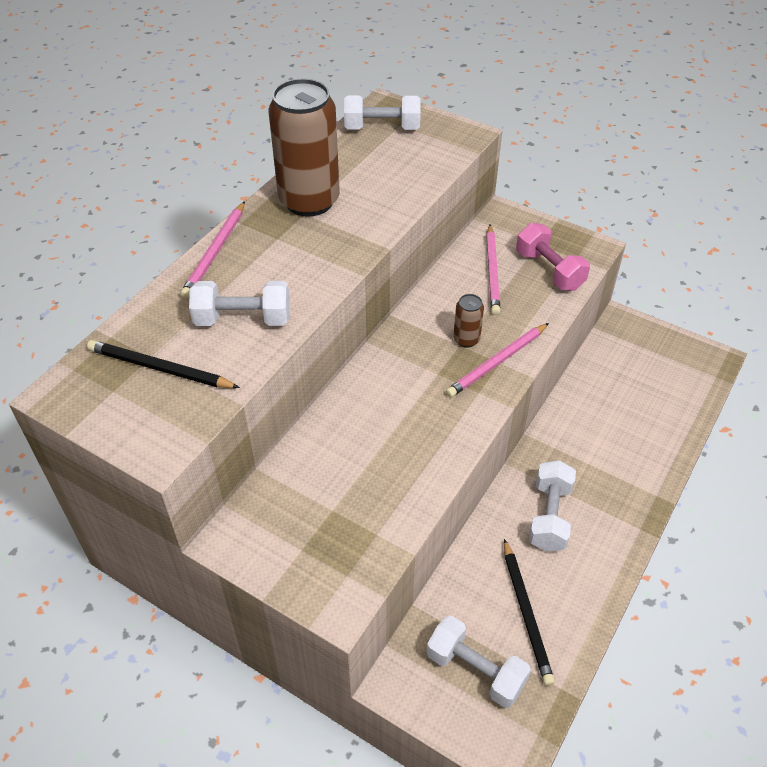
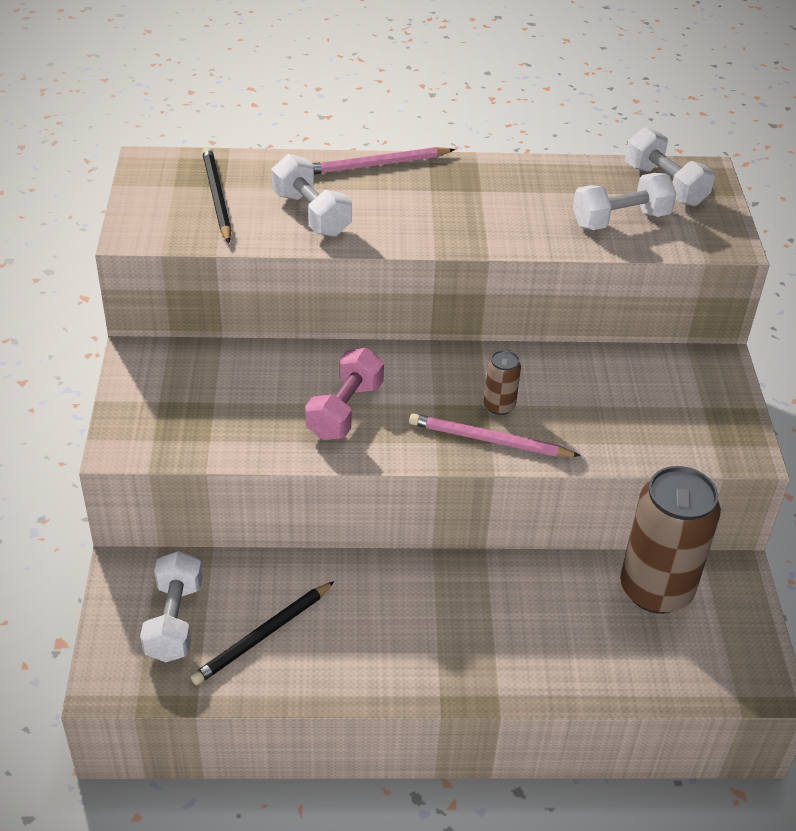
camera: 55 degrees right, 5 degrees down
brown can [269,78,340,217] -> brown can moved to [620,466,721,614]
pink pencil [486,224,500,315] -> none
pink dumbbell [516,223,590,291] -> pink dumbbell moved to [305,348,384,440]
white dumbbell [529,460,576,552] -> white dumbbell moved to [573,173,676,230]

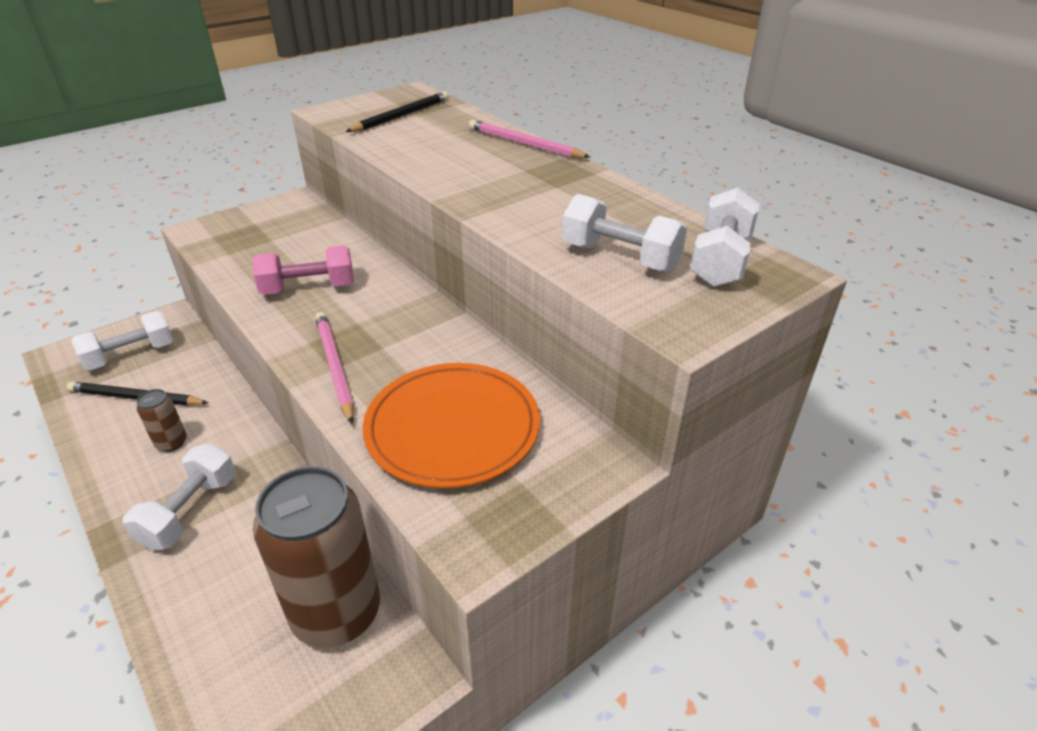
camera: 55 degrees right, 5 degrees down
white dumbbell [271,154,352,237] -> white dumbbell moved to [123,443,236,551]
brown can [484,350,521,415] -> brown can moved to [136,389,187,452]
none -> orange plate [363,363,540,488]

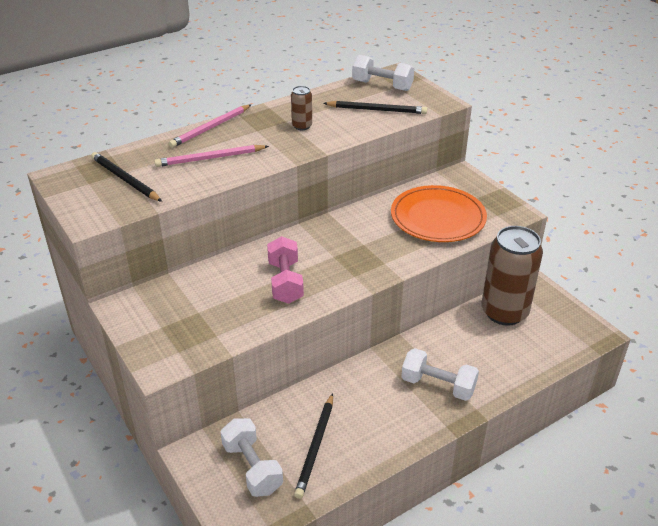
camera: 85 degrees left, 0 degrees up
brown can [136,389,187,452] -> brown can moved to [291,86,312,130]
pink pencil [315,312,354,424] -> pink pencil moved to [154,145,269,167]
white dumbbell [562,194,687,272] -> black pencil [323,101,427,114]

